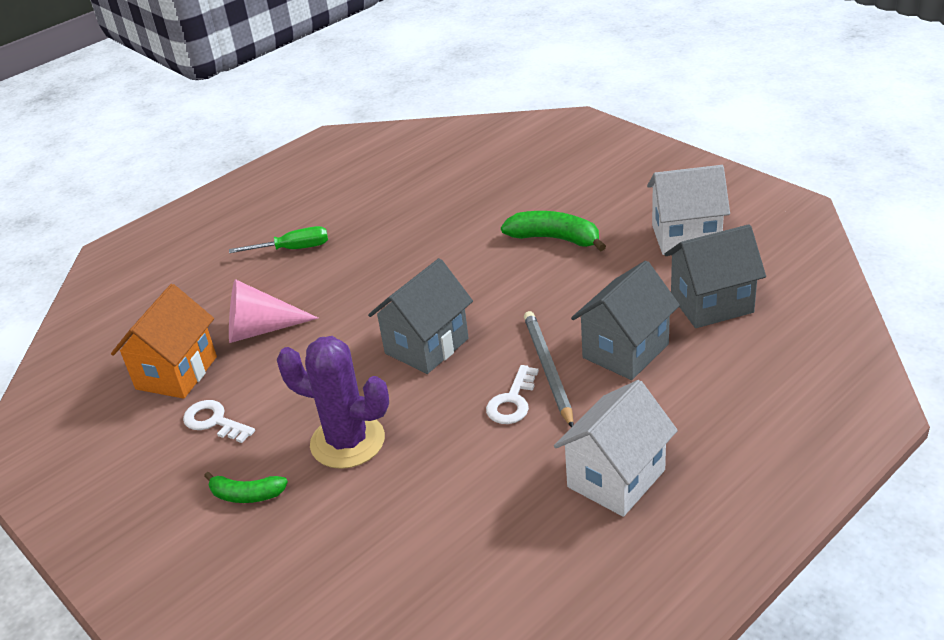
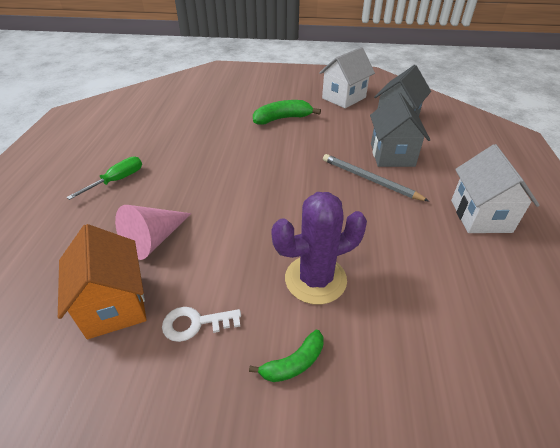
camera: 45 degrees left, 5 degrees up
grey house [368,258,473,374] -> none
white key [486,365,539,424] -> none

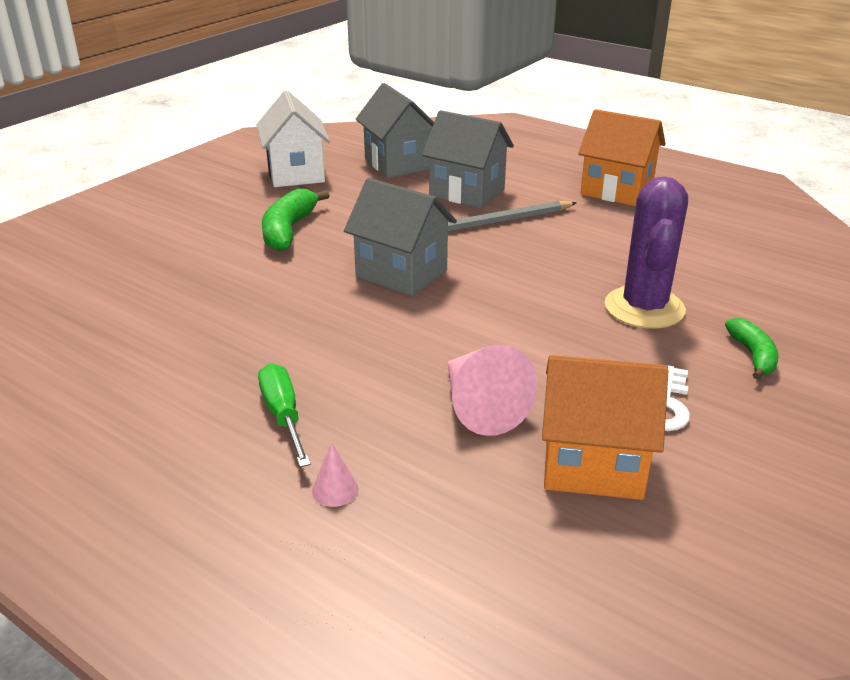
camera: 60 degrees left, 10 degrees down
white house [451,144,540,233] -> orange house [578,109,666,206]
none -> pink cone [312,442,359,507]
none -> grey house [344,178,457,296]

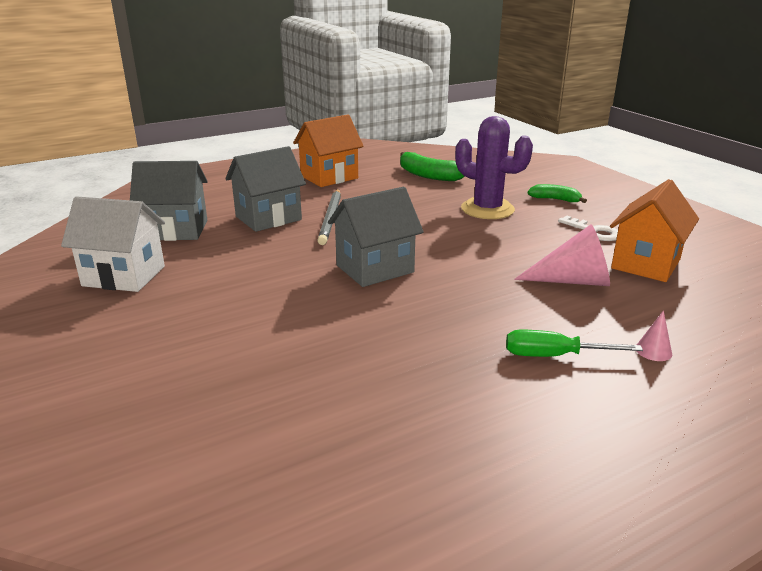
camera: 65 degrees left, 5 degrees down
green banana [262,189,330,251] -> green banana moved to [400,152,464,181]

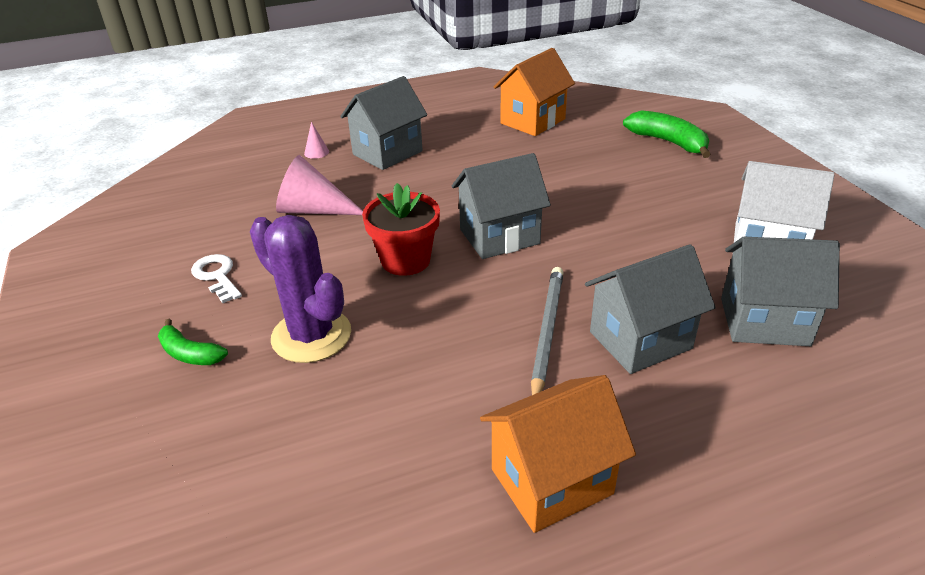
camera: 170 degrees left, 10 degrees up
green banana [400,152,464,181] -> green banana moved to [623,110,711,158]
green screwdriver [506,330,643,357] -> grey house [340,76,427,170]
orange house [610,179,699,282] -> orange house moved to [494,48,575,136]
none -> red flower pot [362,183,440,276]

